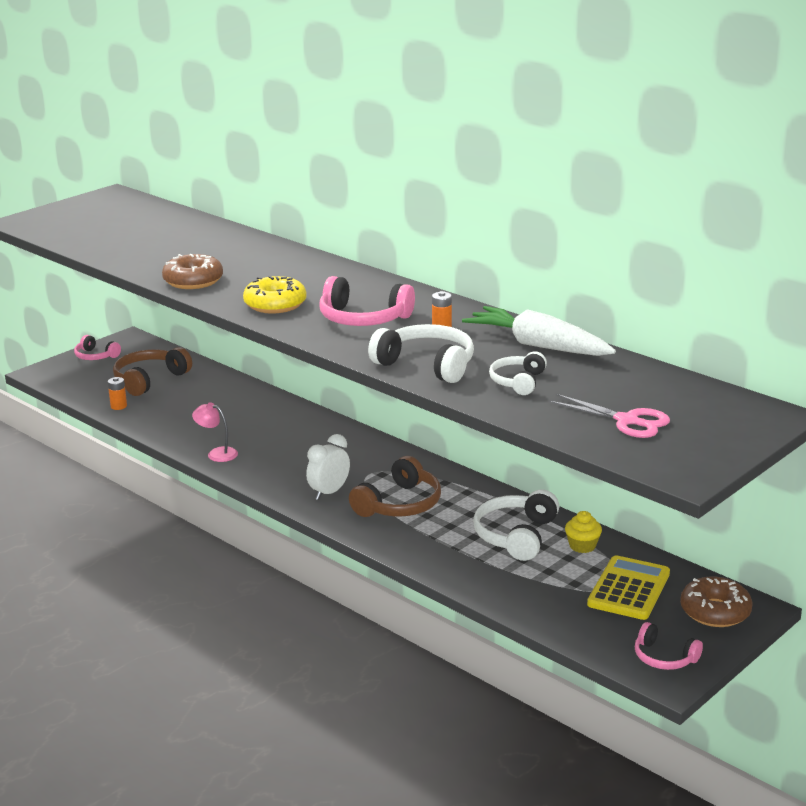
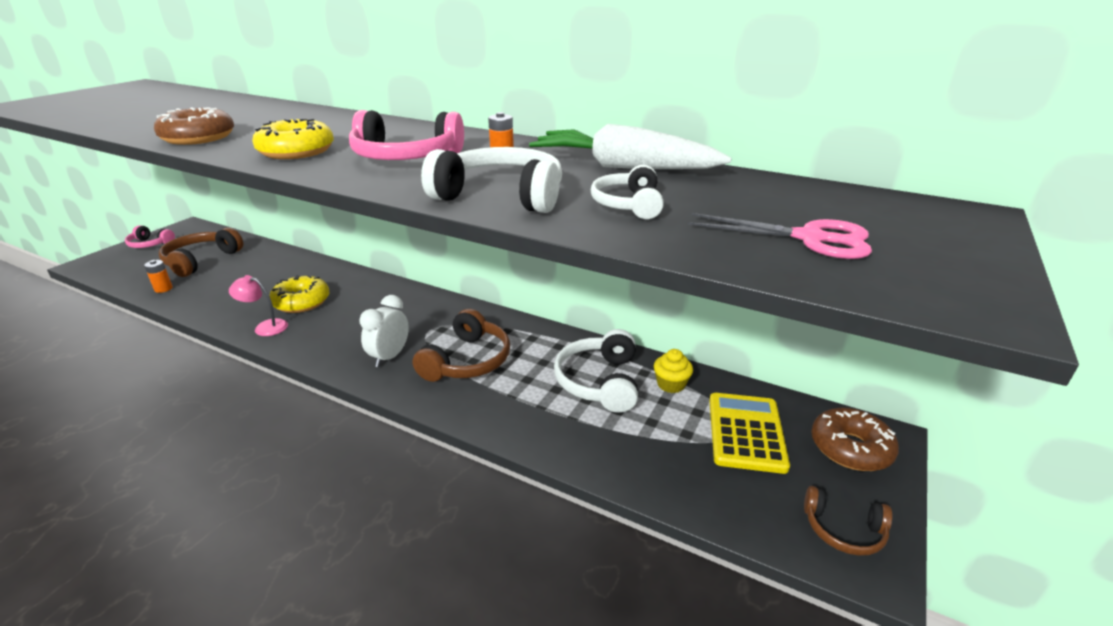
camera: 15 degrees left, 5 degrees up
pink headphones [635,622,703,670] -> brown headphones [804,486,892,556]
none -> yellow donut [270,275,329,313]

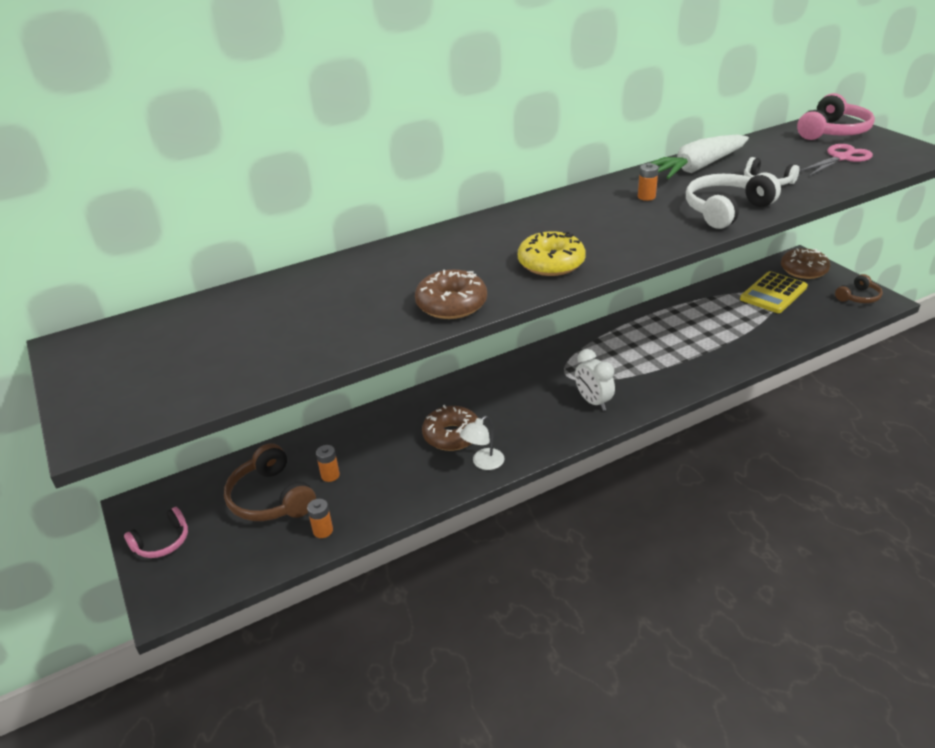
camera: 55 degrees left, 5 degrees up
pink lamp [229,275,288,336] -> white lamp [460,416,504,470]
yellow donut [270,275,329,313] -> brown donut [422,405,478,451]
pink headphones [349,110,464,160] -> pink headphones moved to [797,93,875,140]
brown headphones [412,309,510,382] -> none
white headphones [554,329,638,413] -> none
yellow cupcake [654,349,693,393] -> none
yellow calculator [709,393,790,474] -> yellow calculator turned 90 degrees counterclockwise [740,271,808,313]
none -> orange battery [316,445,340,482]

